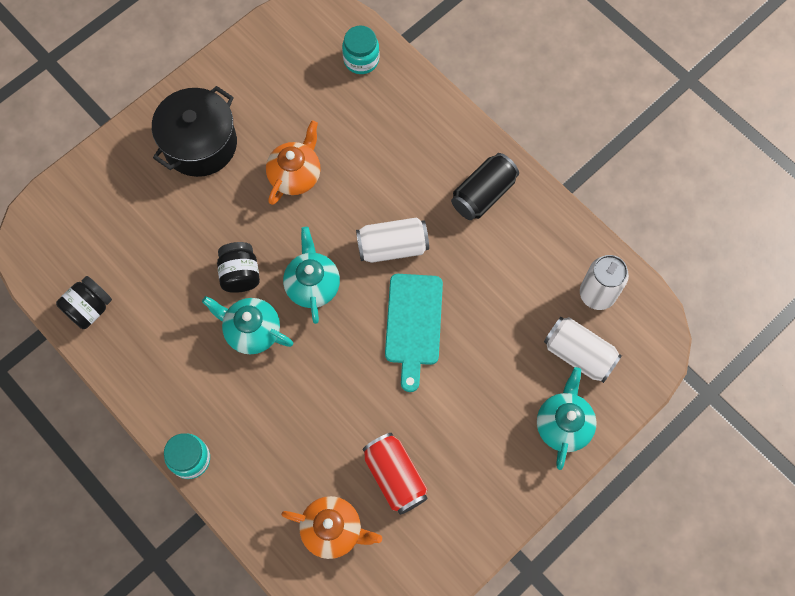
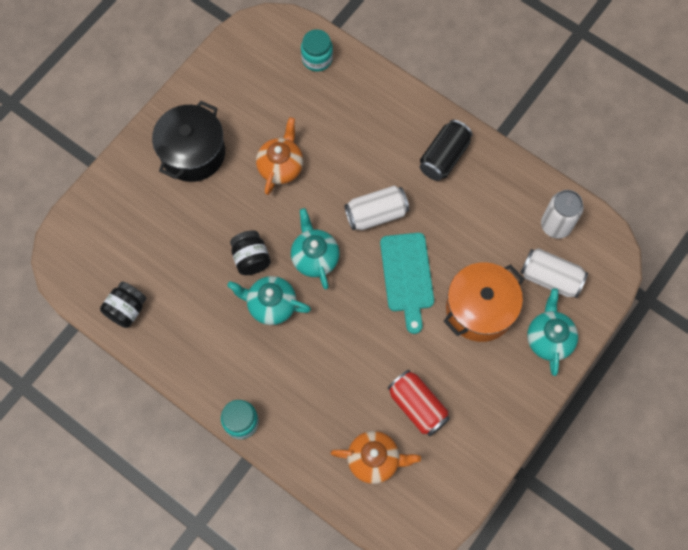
camera: 10 degrees left, 0 degrees up
none -> orange pot [444,262,524,342]

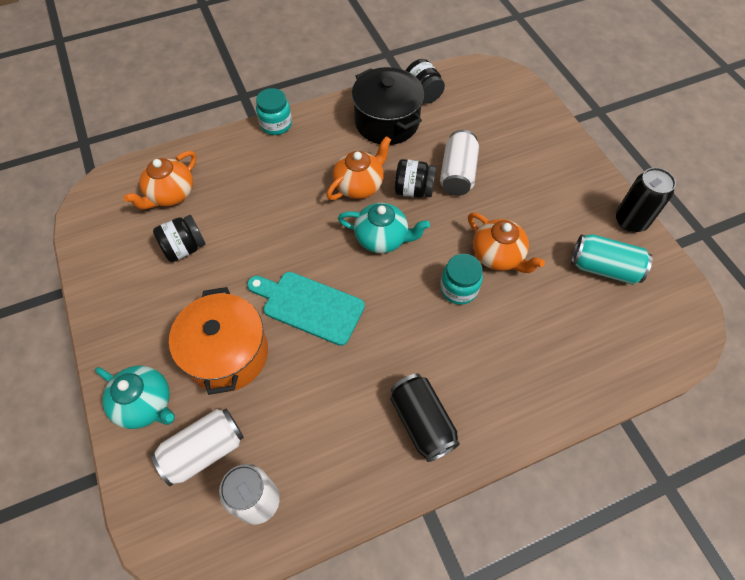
camera: 120 degrees right, 10 degrees down
black pot [152,101,225,182] -> black pot moved to [352,67,424,145]
turquoise teapot [227,276,311,325] -> orange teapot [326,136,391,200]
turquoise jar [301,29,333,71] -> turquoise jar moved to [440,254,483,305]
white can [344,186,409,230] -> white can moved to [440,130,479,196]
red can [387,370,450,437] -> black jar [153,215,206,262]
none -> turquoise can [571,234,653,285]
none -> black can [616,167,676,233]

